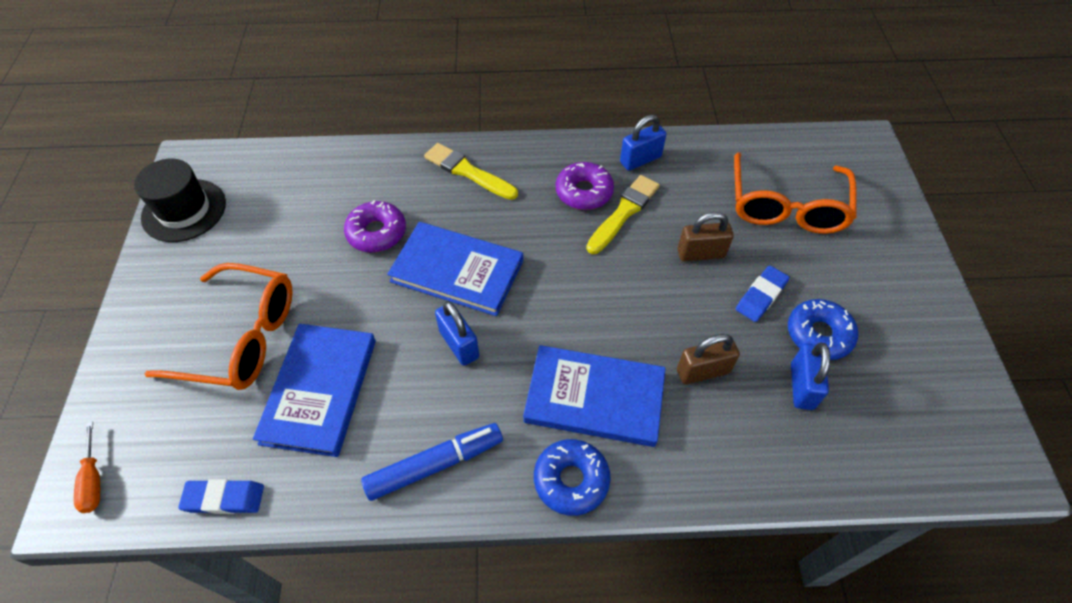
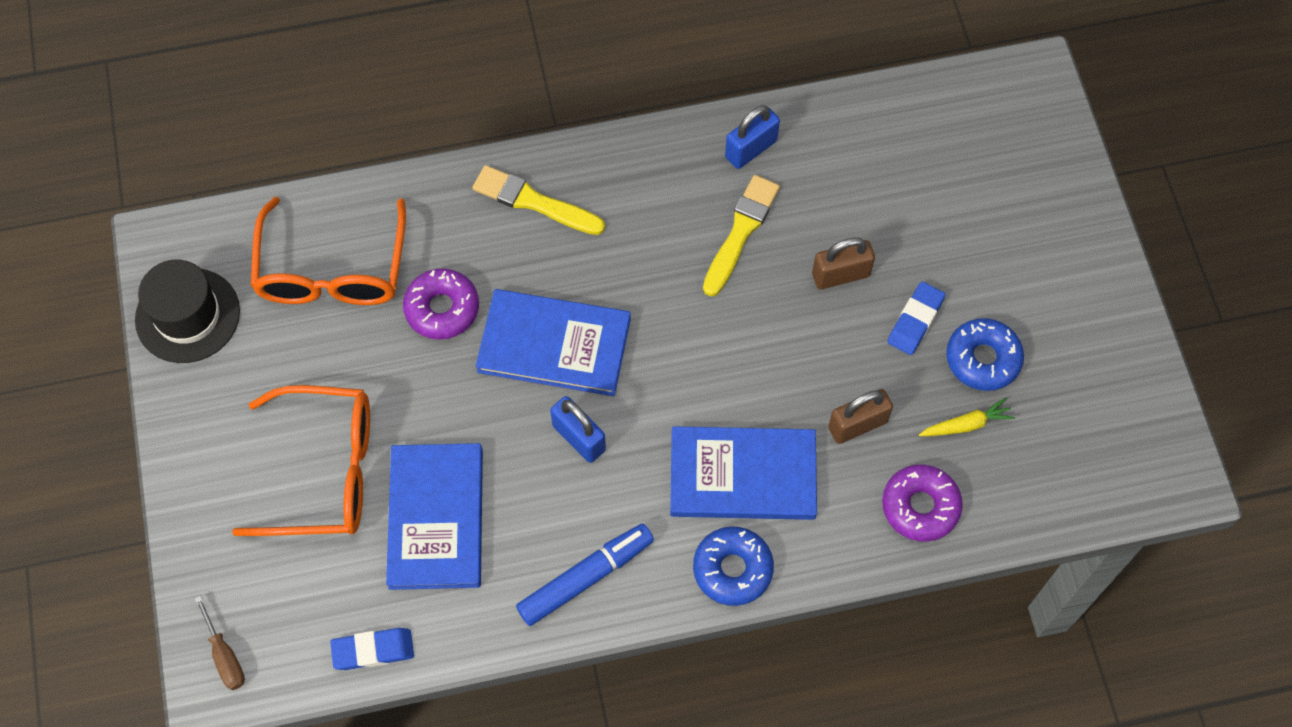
camera: 10 degrees left, 10 degrees up
orange screwdriver [74,421,100,513] -> brown screwdriver [194,595,245,690]
purple donut [556,162,614,210] -> purple donut moved to [882,465,963,541]
orange glasses [734,152,857,234] -> orange glasses moved to [251,197,406,305]
blue padlock [791,342,830,410] -> yellow carrot [919,398,1015,436]

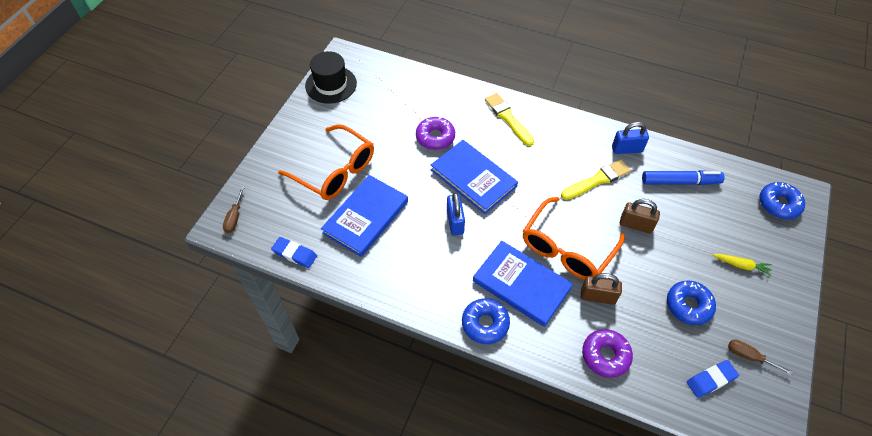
camera: 35 degrees right, 10 degrees down
orange glasses [251,197,406,305] -> orange glasses moved to [523,197,625,280]
blue marker [516,523,654,626] -> blue marker moved to [642,170,725,185]
blue eraser [887,282,946,355] -> blue eraser moved to [687,360,739,398]
yellow carrot [919,398,1015,436] -> yellow carrot moved to [713,254,772,276]
none -> brown screwdriver [728,340,793,375]
none -> blue donut [759,182,805,219]

